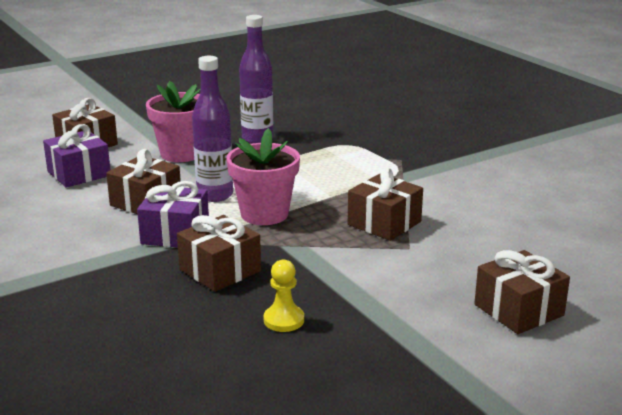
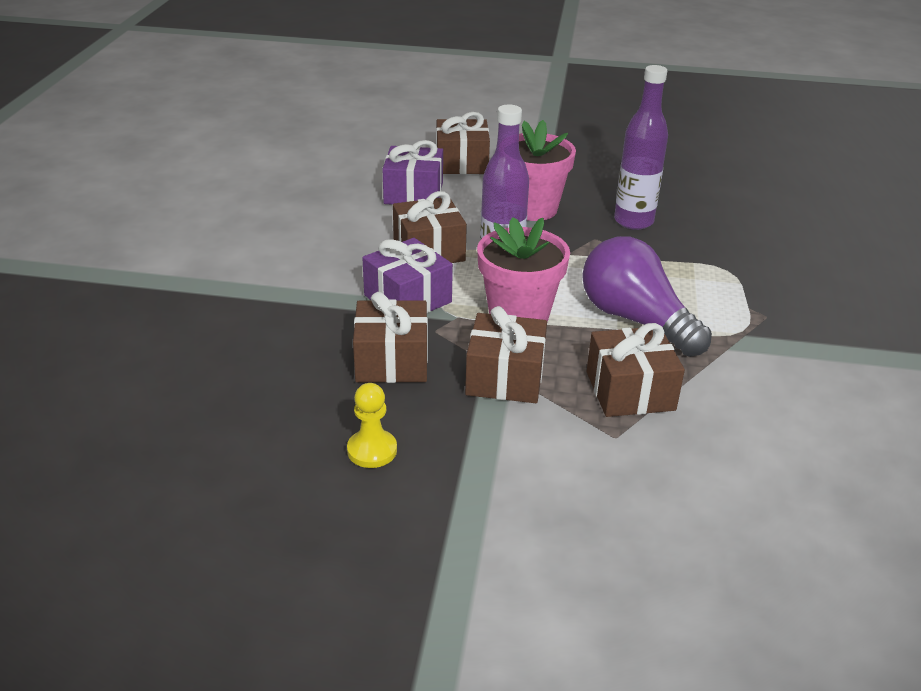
camera: 40 degrees right, 10 degrees up
brown gift [474,250,570,334] -> brown gift moved to [465,306,547,403]
none -> purple light bulb [582,236,712,357]

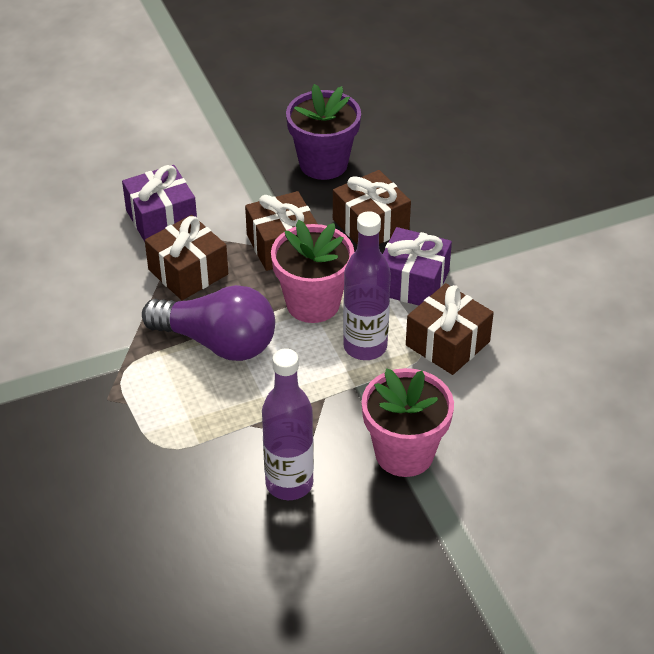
camera: 150 degrees right, 10 degrees up
yellow pawn [347,383,397,468] -> purple flower pot [286,84,361,180]
purple gift [383,140,443,205] -> purple gift moved to [122,165,197,242]
brown gift [436,112,490,174] -> none

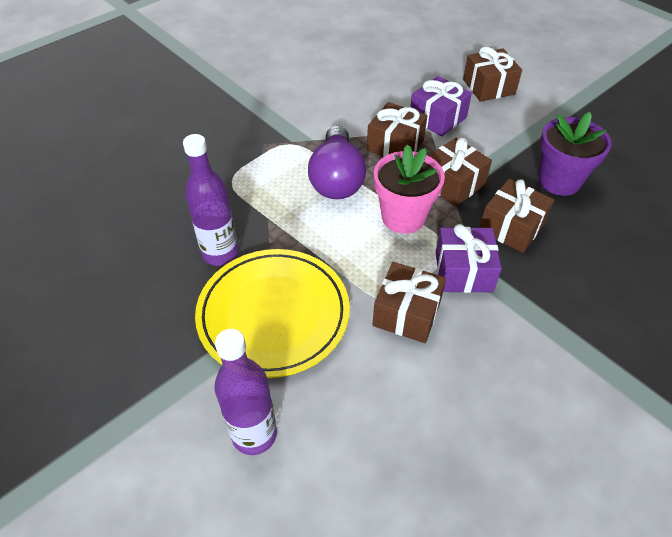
camera: 70 degrees right, 5 degrees up
purple bottle [343,211,391,360] -> purple bottle moved to [214,329,277,455]
pink flower pot [362,368,454,477] -> yellow plate [195,249,350,378]
none -> brown gift [463,47,522,102]

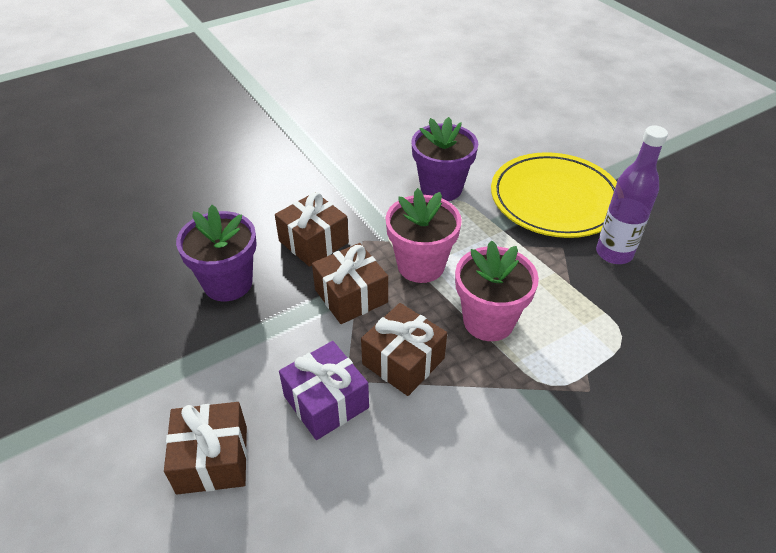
camera: 170 degrees left, 5 degrees down
purple bottle [214,329,277,455] -> none
purple light bulb [308,125,366,199] -> pink flower pot [455,240,539,341]
brown gift [372,262,446,343] -> purple flower pot [411,117,478,201]
purple gift [436,224,502,293] -> none

